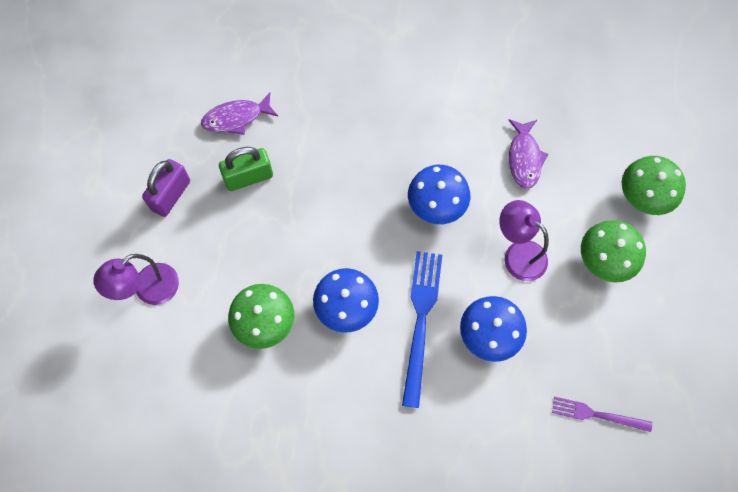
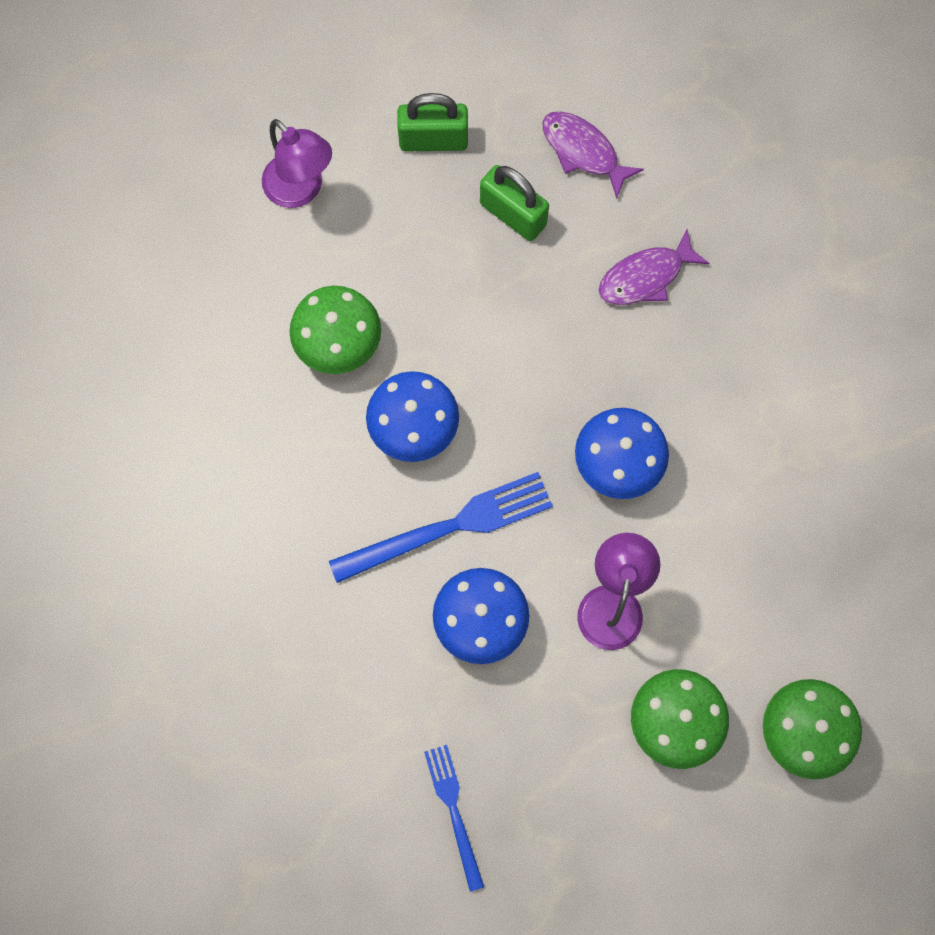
camera: 60 degrees right, 5 degrees up
purple lamp [93,254,179,305] -> purple lamp turned 150 degrees counterclockwise [262,119,332,208]
purple padlock [142,159,190,217] -> green padlock [397,93,468,151]
purple fish [509,119,548,189] -> purple fish moved to [599,229,709,305]
purple fork [552,397,652,432] -> blue fork [424,745,484,892]

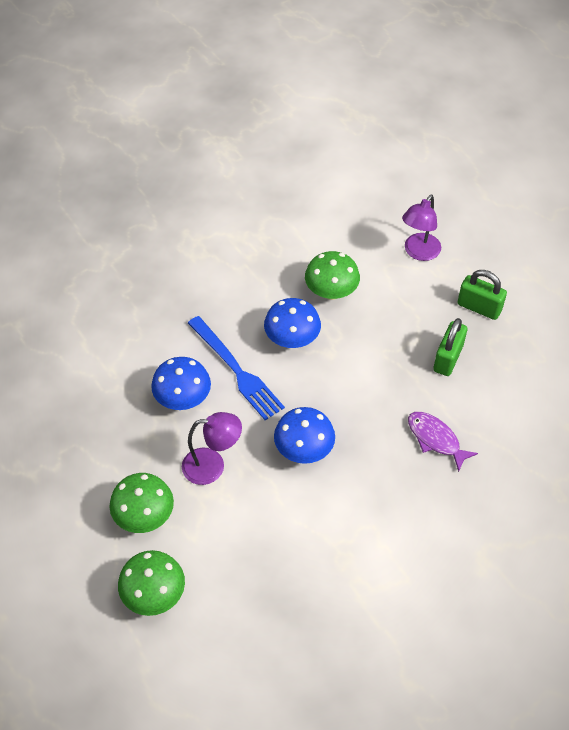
camera: 75 degrees right, 20 degrees down
green padlock [397,93,468,151] -> green padlock turned 45 degrees counterclockwise [457,270,507,320]
blue fork [424,745,484,892] -> none
purple fish [542,112,644,199] -> none

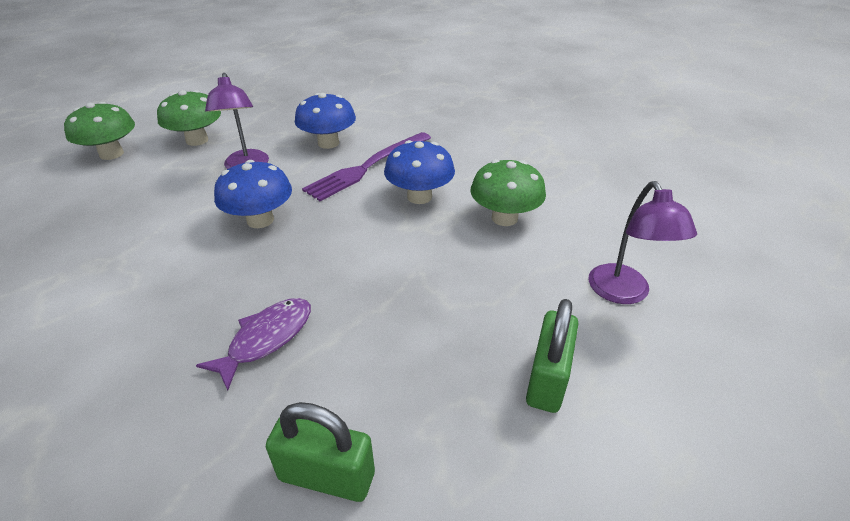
camera: 80 degrees right, 15 degrees down
blue fork [188,316,285,420] -> purple fork [302,132,431,201]
purple lamp [402,195,441,261] -> purple lamp turned 120 degrees counterclockwise [589,181,697,304]
green padlock [433,318,467,376] -> green padlock moved to [266,402,375,502]

